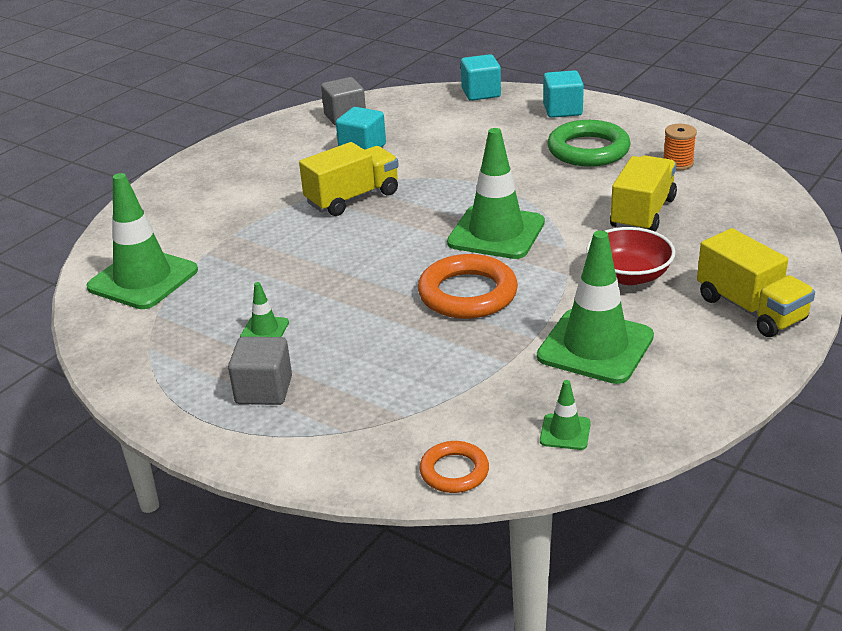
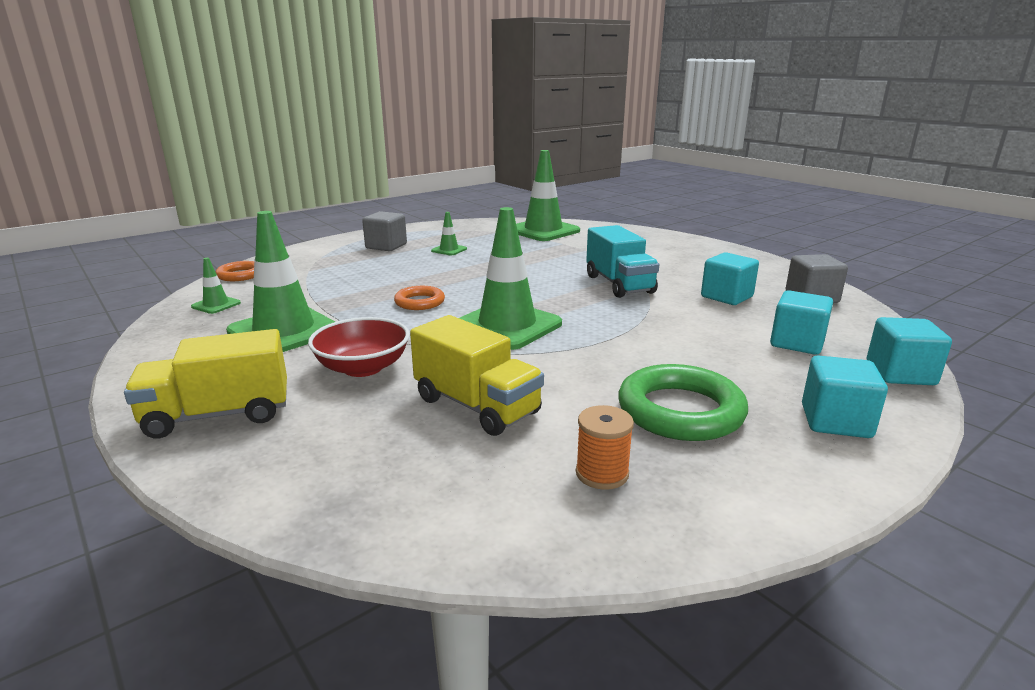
camera: 105 degrees right, 10 degrees down
yellow truck [299,142,399,216] -> turquoise truck [586,225,659,298]
orange ring [418,254,518,319] -> orange ring [394,286,445,310], size x0.57
none -> turquoise cube [770,290,833,355]

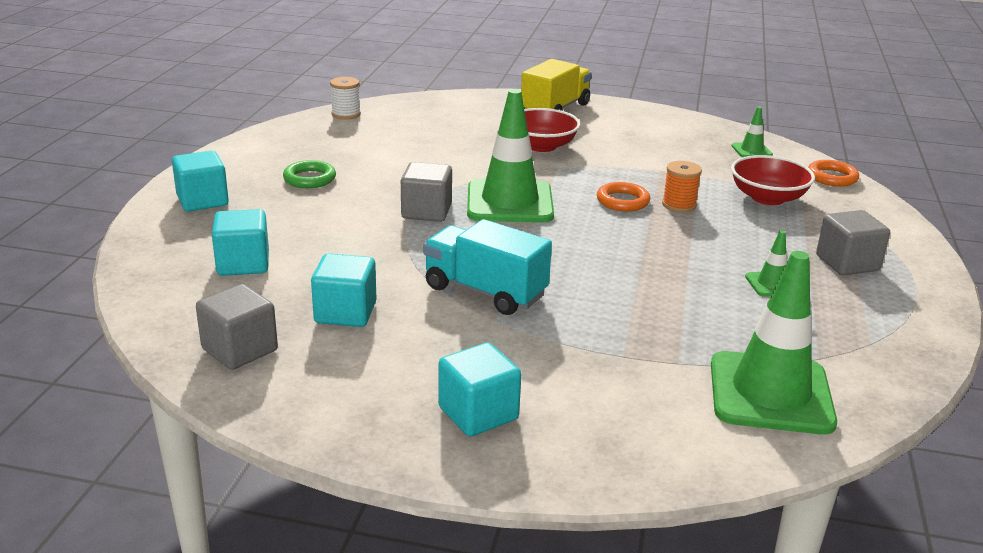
camera: 140 degrees right, 5 degrees up
green traffic cone [226,211,335,352] -> none
yellow truck [410,315,544,436] -> none
orange spool [576,405,634,490] -> orange spool moved to [662,161,702,212]
green ring [618,364,748,441] -> green ring [283,160,336,188], size x0.57
turquoise cube [867,317,952,385] -> turquoise cube moved to [438,343,521,437]
none -> white spool [330,77,361,120]
none -> grey cube [401,162,452,222]
none -> red bowl [731,155,815,205]

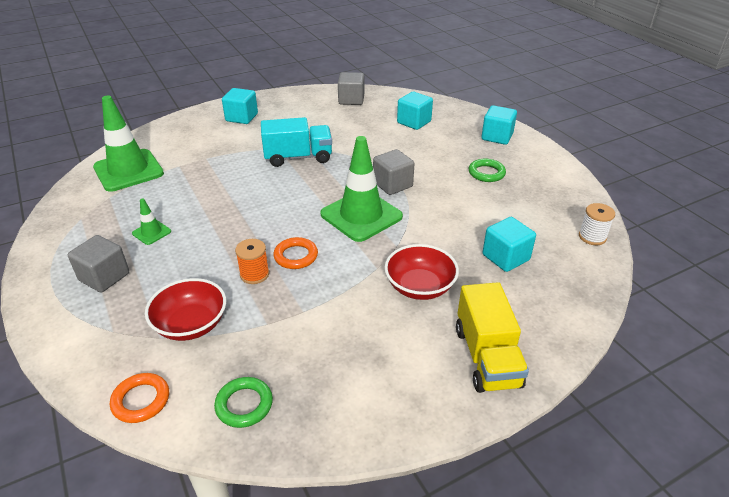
camera: 140 degrees right, 10 degrees up
turquoise cube [311,253,376,327] -> turquoise cube moved to [483,217,536,272]
green traffic cone [732,107,773,157] -> green ring [214,377,273,428]

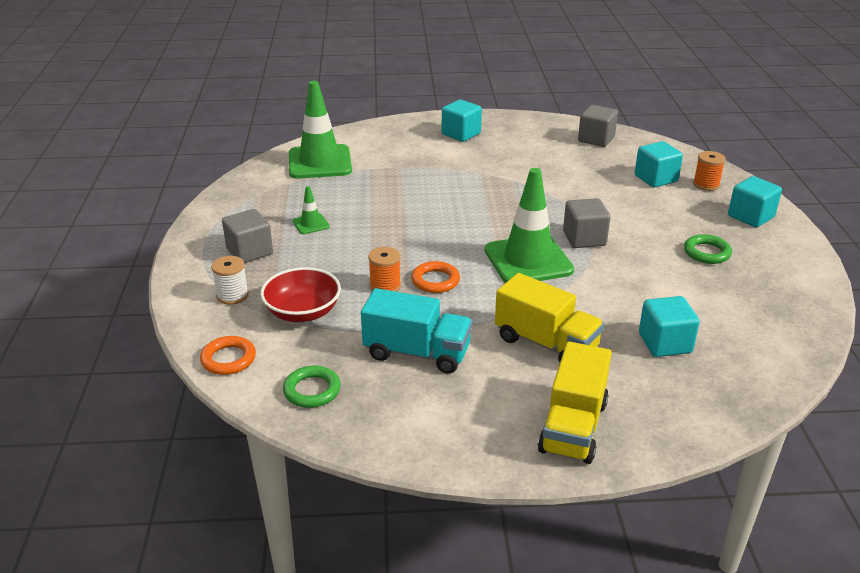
camera: 25 degrees right, 5 degrees down
turquoise truck [261,117,332,167] -> turquoise truck moved to [361,288,472,374]
red bowl [384,244,459,300] -> yellow truck [495,273,604,362]
white spool [579,203,615,245] -> white spool moved to [211,256,249,305]
none -> orange spool [693,151,726,191]

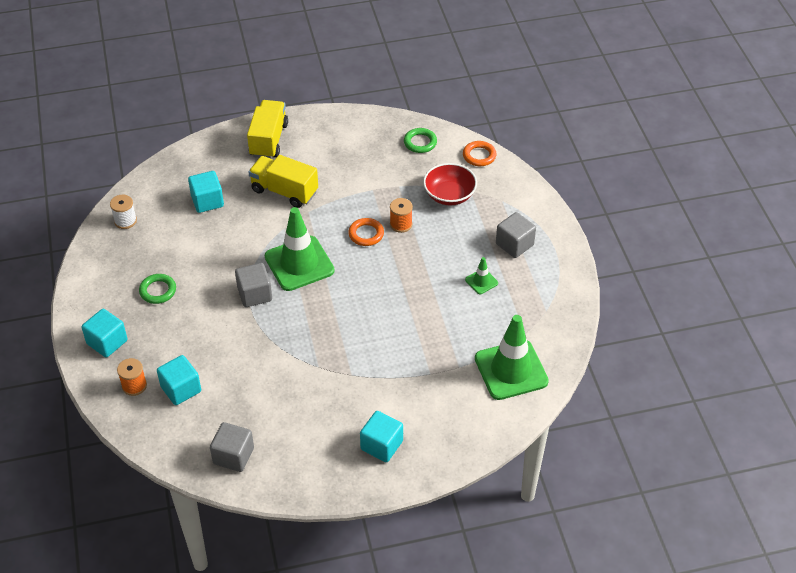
camera: 170 degrees right, 15 degrees up
white spool [211,256,249,305] -> white spool moved to [110,195,137,229]
turquoise truck [361,288,472,374] -> none

